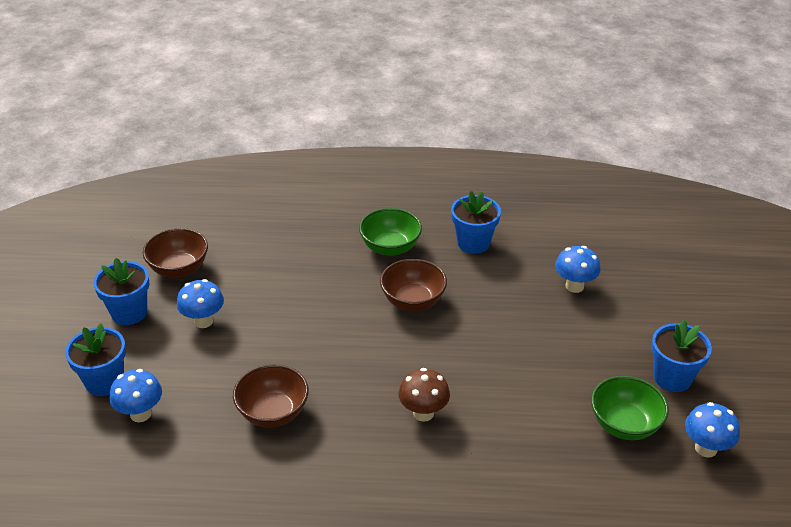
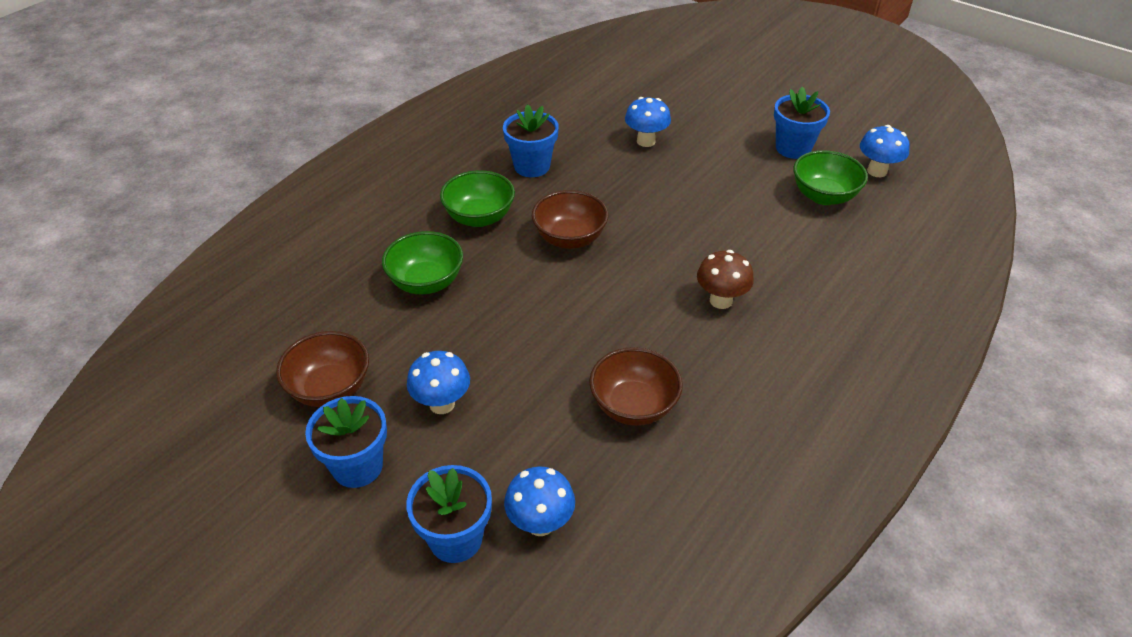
camera: 55 degrees left, 5 degrees up
none -> green bowl [382,231,463,294]

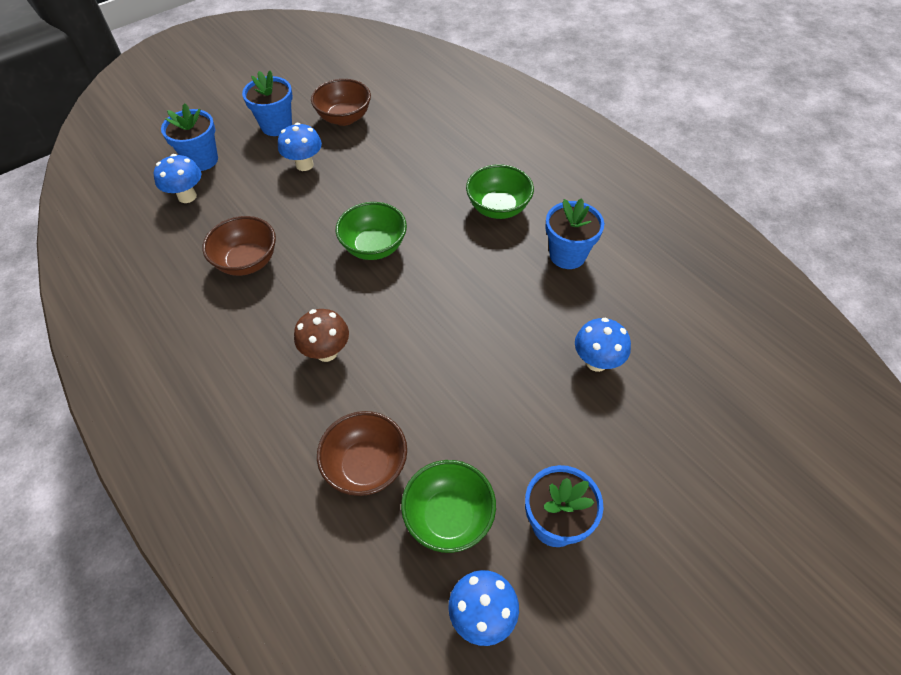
camera: 105 degrees right, 10 degrees up
green bowl [382,231,463,294] -> green bowl moved to [336,202,407,260]
brown bowl [532,190,608,249] -> brown bowl moved to [317,411,407,496]

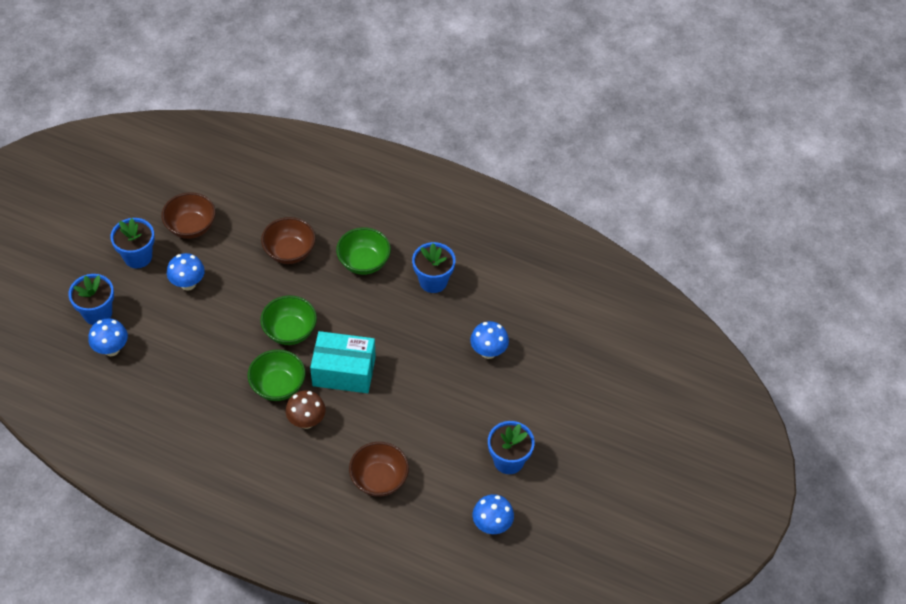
camera: 30 degrees left, 0 degrees up
brown bowl [202,216,276,276] -> brown bowl moved to [261,217,316,264]
green bowl [401,460,496,553] -> green bowl moved to [248,349,305,401]
none -> turquoise box [310,331,376,393]

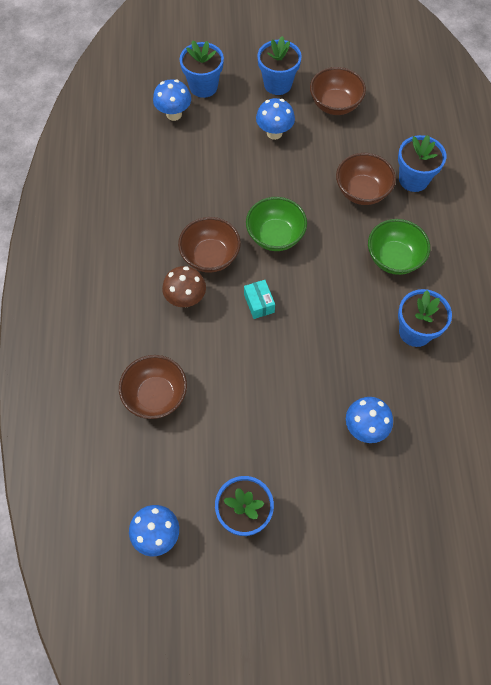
camera: 65 degrees right, 10 degrees up
green bowl [248,349,305,401] -> brown bowl [178,217,241,273]
turquoise box [310,331,376,393] -> turquoise box [244,280,275,319], size x0.47
none -> blue flower pot [398,135,446,192]

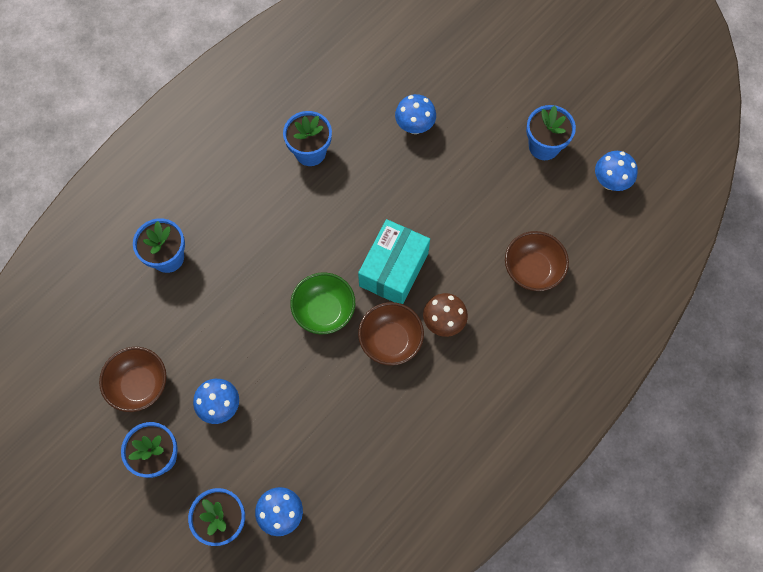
camera: 135 degrees left, 5 degrees up
turquoise box [244,280,275,319] -> turquoise box [358,219,430,304], size x2.13
brown bowl [336,153,396,205] -> none
green bowl [368,219,430,275] -> none

